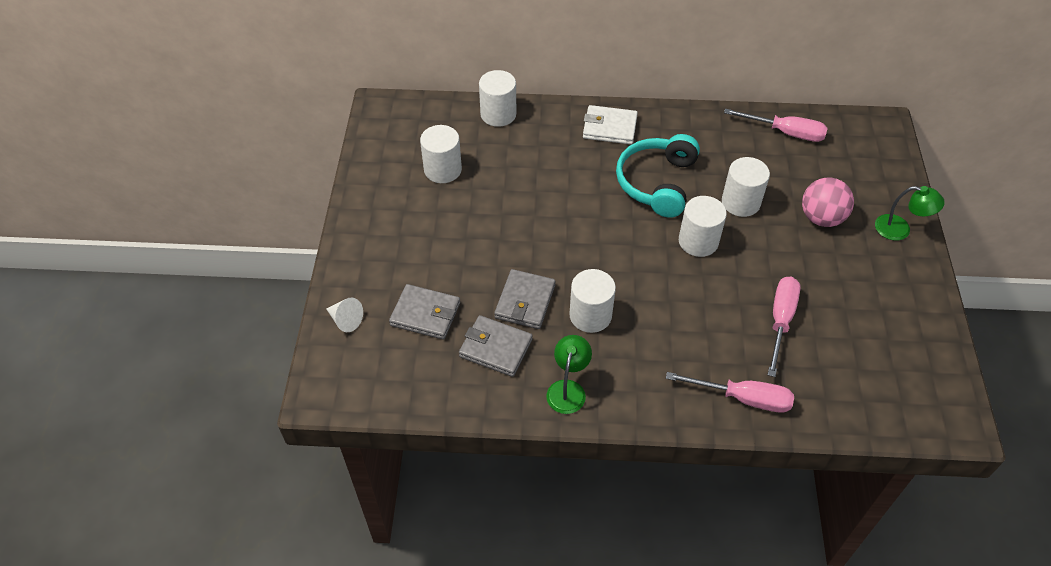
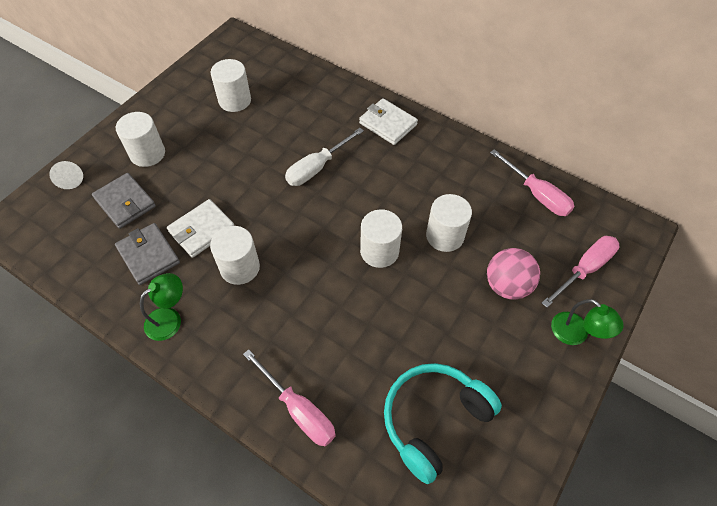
camera: 30 degrees right, 5 degrees up
white cylinder [479,70,516,127] -> white cylinder moved to [116,112,165,167]
grey wallet [494,269,556,329] -> white wallet [167,199,234,258]
turquoise headphones [616,134,700,218] -> turquoise headphones moved to [384,363,502,484]
pink screwdriver [768,276,801,377] -> pink screwdriver moved to [542,236,620,308]
none -> white screwdriver [285,128,364,186]

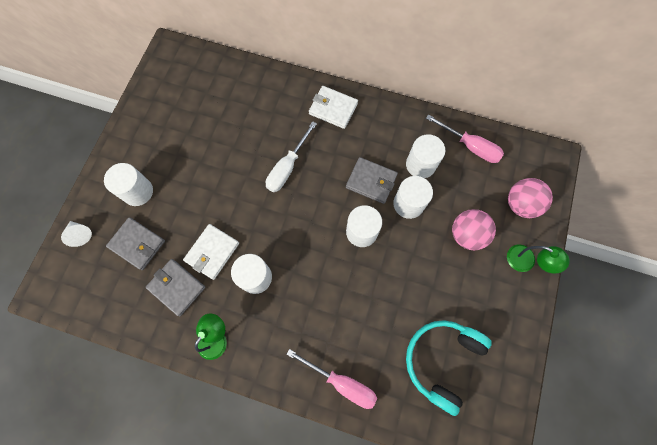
camera: 15 degrees left, 15 degrees up
white cylinder [211,59,251,112] -> white cylinder moved to [406,134,445,178]
pink screwdriver [542,236,620,308] -> pink ball [508,178,553,218]
none -> grey wallet [346,157,398,204]

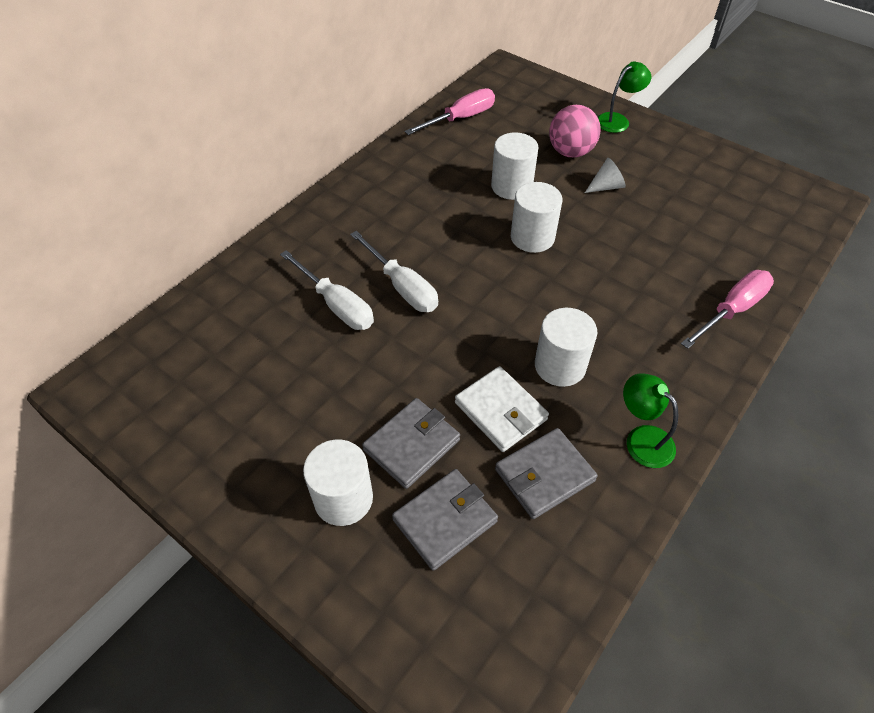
camera: 70 degrees left, 20 degrees down
white cone [61,221,92,247] -> white cone moved to [585,158,626,193]
white wallet [309,86,358,129] -> none
grey wallet [346,157,398,204] -> grey wallet moved to [362,398,460,489]
white cylinder [406,134,445,178] -> none
turquoise headphones [406,320,492,416] -> none
pink ball [508,178,553,218] -> none
none -> white screwdriver [280,250,374,330]

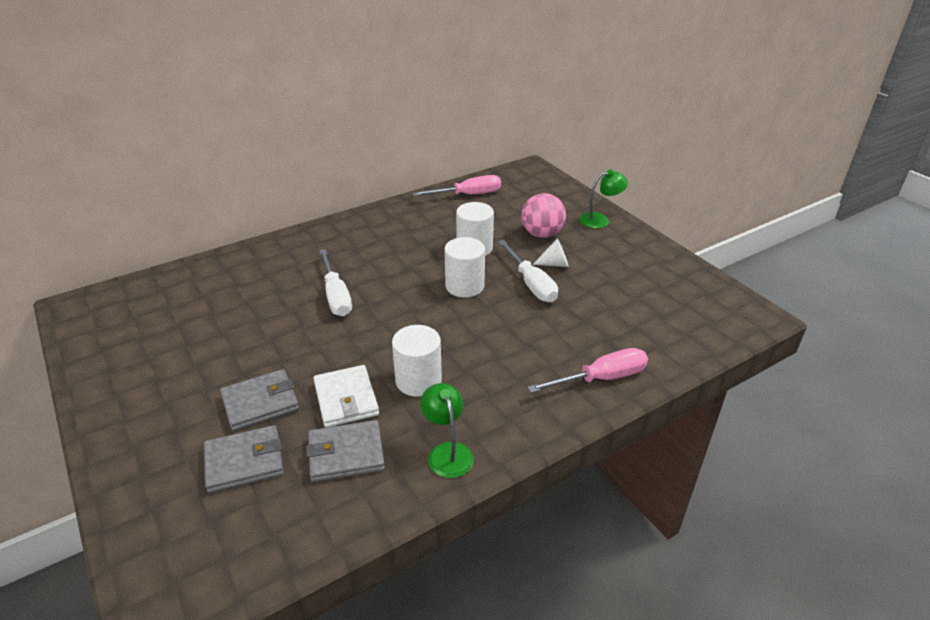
camera: 20 degrees right, 15 degrees down
white screwdriver [280,250,374,330] -> white screwdriver moved to [498,240,558,302]
white cylinder [303,439,373,526] -> none

